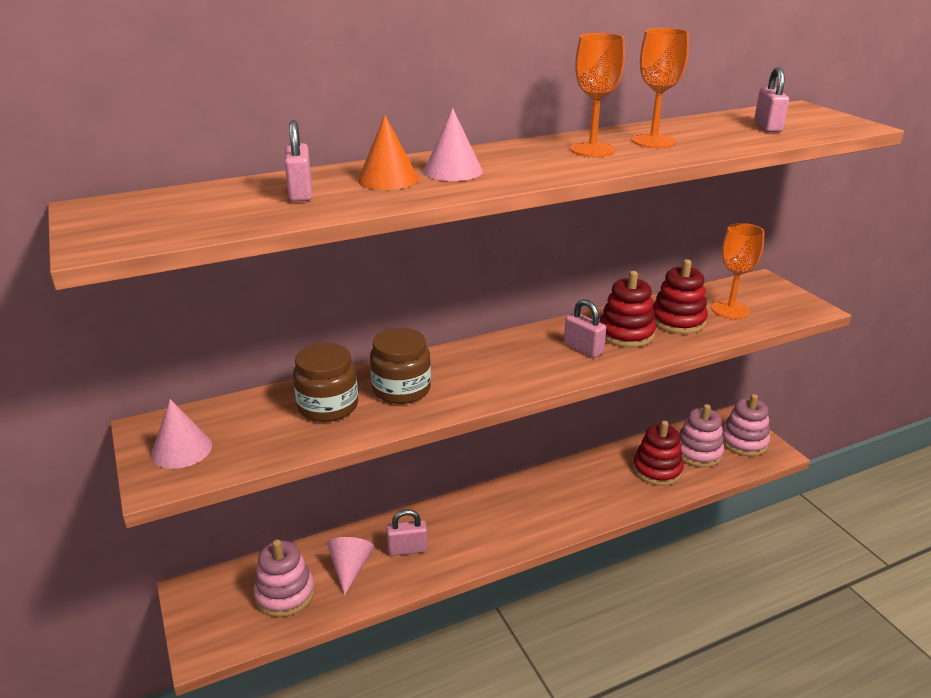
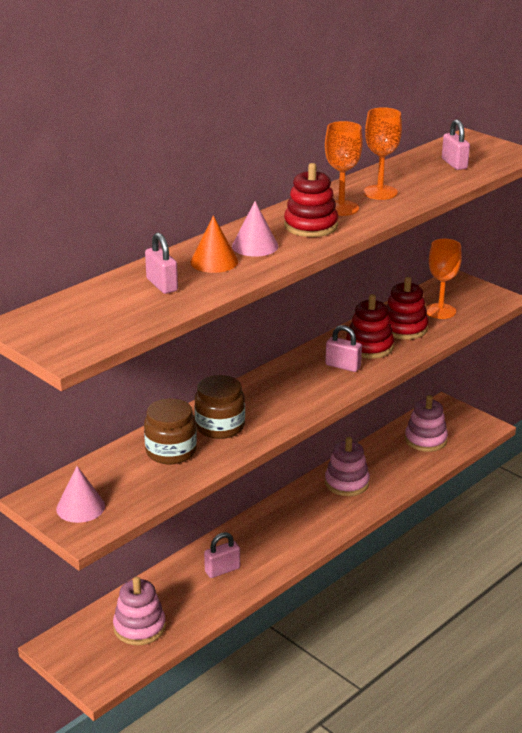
camera: 20 degrees left, 0 degrees up
pink cone [327,537,374,596] -> none
red stacking toy [633,421,684,486] -> red stacking toy moved to [284,163,338,237]
pink stacking toy [722,394,770,456] -> pink stacking toy moved to [325,437,370,496]

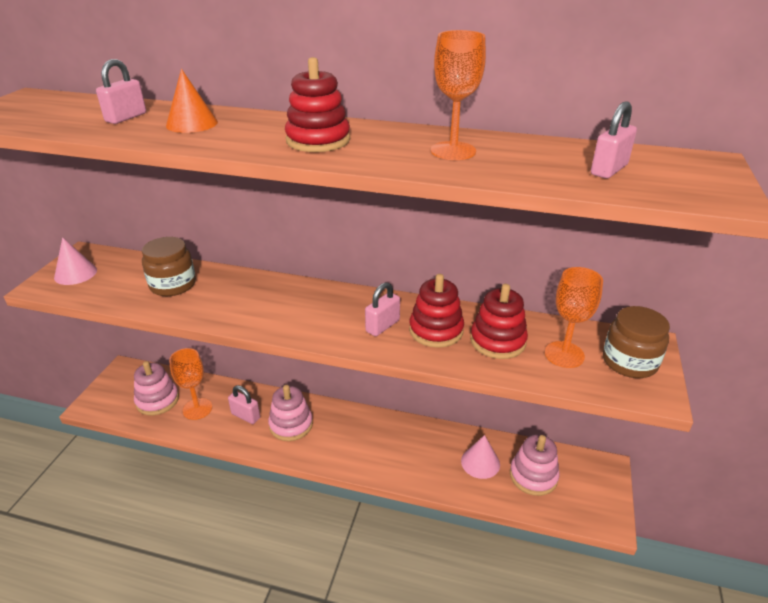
camera: 60 degrees right, 5 degrees up
brown jar [195,375,245,439] -> brown jar moved to [603,306,670,378]
pink cone [232,201,279,257] -> pink cone moved to [461,435,500,479]
orange goblet [325,121,363,216] -> orange goblet moved to [169,348,212,420]
pink padlock [325,325,362,372] -> pink padlock turned 45 degrees clockwise [365,282,400,336]
pink stacking toy [325,437,370,496] -> pink stacking toy moved to [268,385,313,441]

